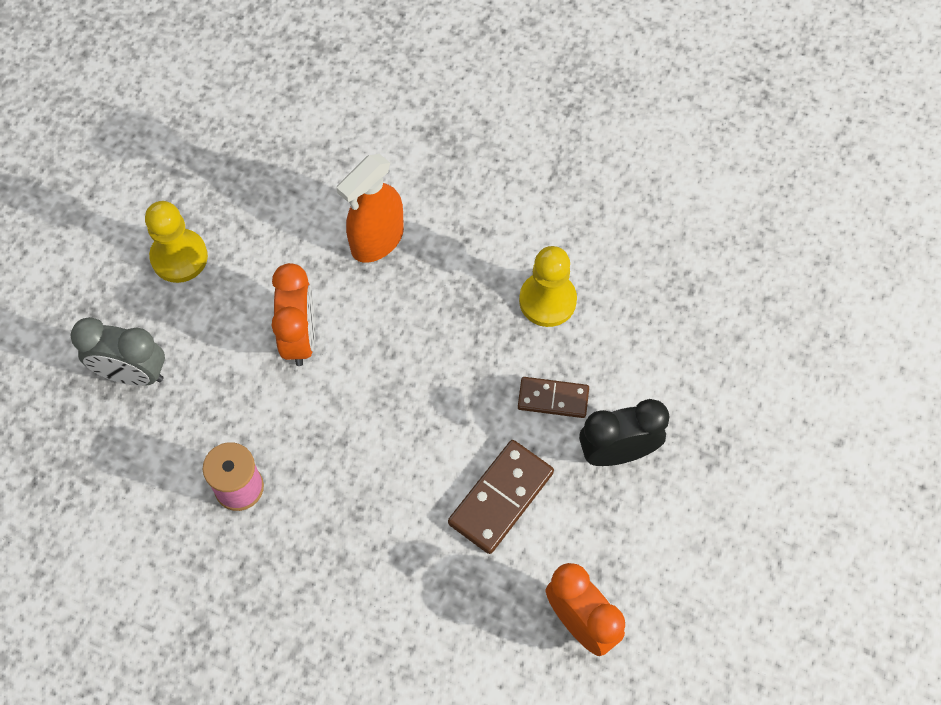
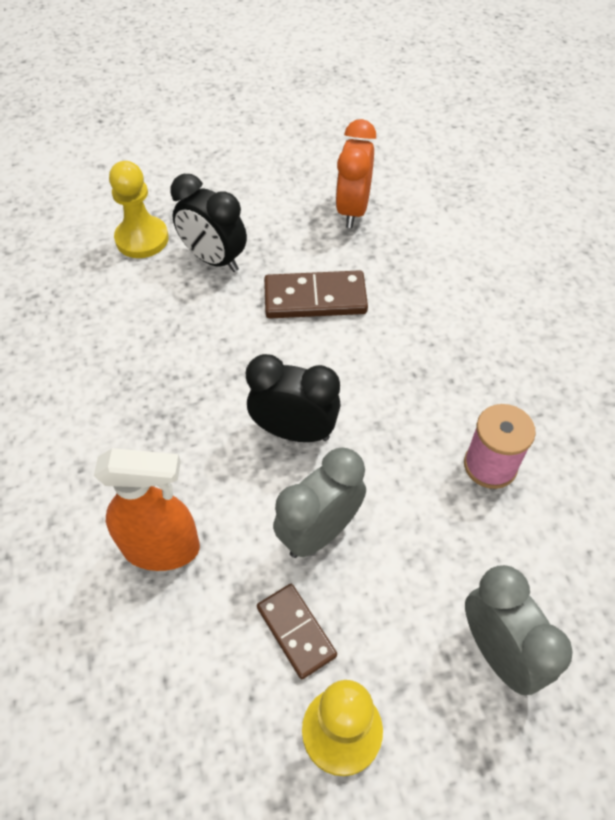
camera: 130 degrees left, 10 degrees down
orange clock [271,263,315,366] -> grey clock [273,447,366,558]
brown domino [518,377,589,418] -> brown domino moved to [257,584,337,679]
yellow pawn [519,246,577,327] -> yellow pawn moved to [109,161,169,258]
none -> black clock [246,354,341,442]

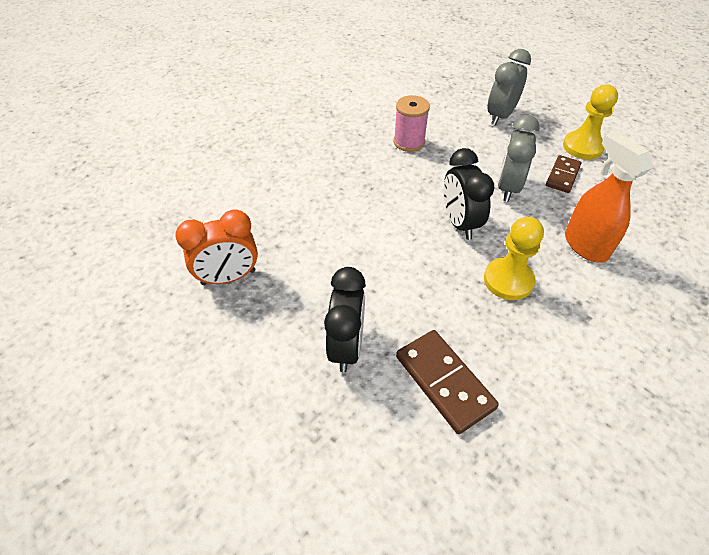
camera: 120 degrees left, 5 degrees down
yellow pawn [109,161,169,258] -> yellow pawn moved to [484,217,544,300]
brown domino [264,270,368,318] -> brown domino moved to [396,330,499,434]
grey clock [273,447,366,558] -> grey clock turned 90 degrees clockwise [498,115,540,202]

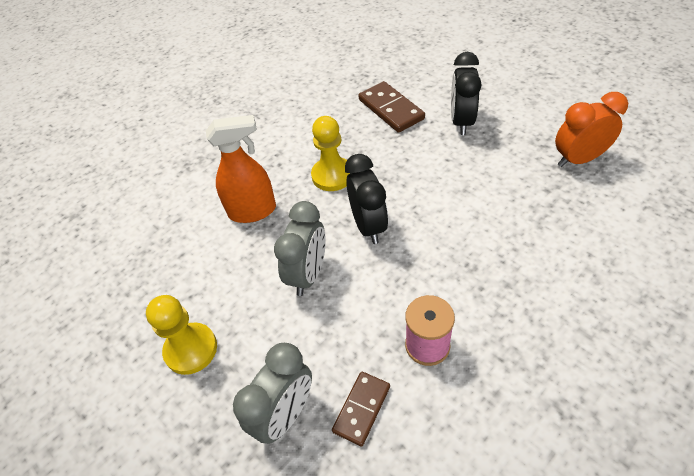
camera: 175 degrees left, 0 degrees up
brown domino [546,155,581,193] -> brown domino moved to [332,372,390,447]
orange spray bottle [565,132,653,263] -> orange spray bottle turned 75 degrees counterclockwise [206,115,276,223]

